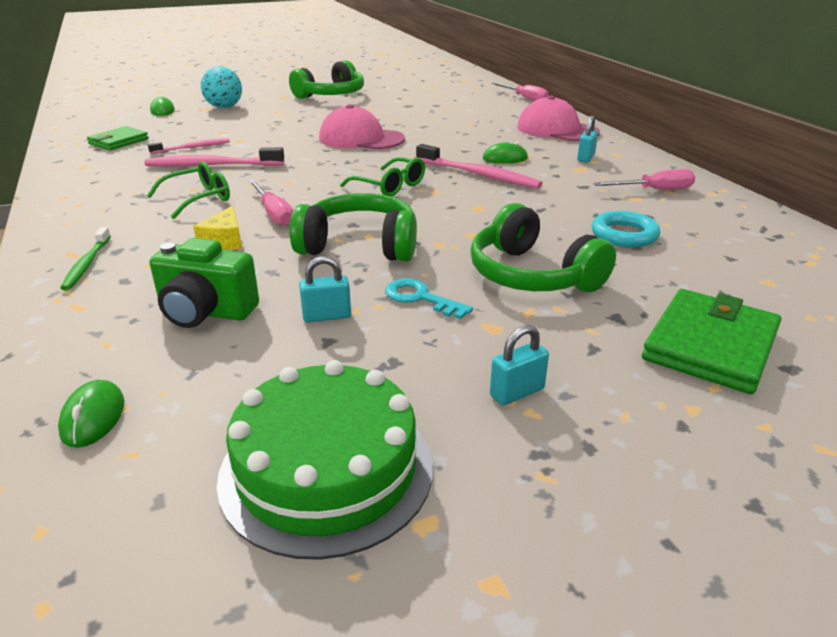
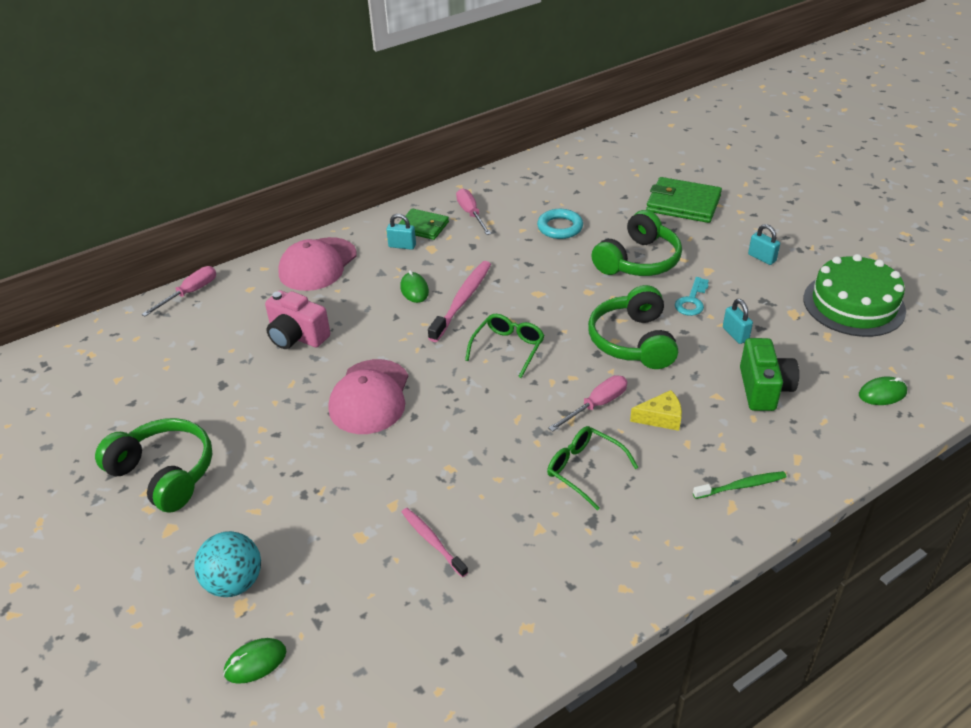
camera: 100 degrees left, 10 degrees up
green wallet [87,126,149,150] -> green wallet moved to [398,208,449,240]
pink toothbrush [144,147,284,167] -> none
none -> pink camera [265,290,330,349]

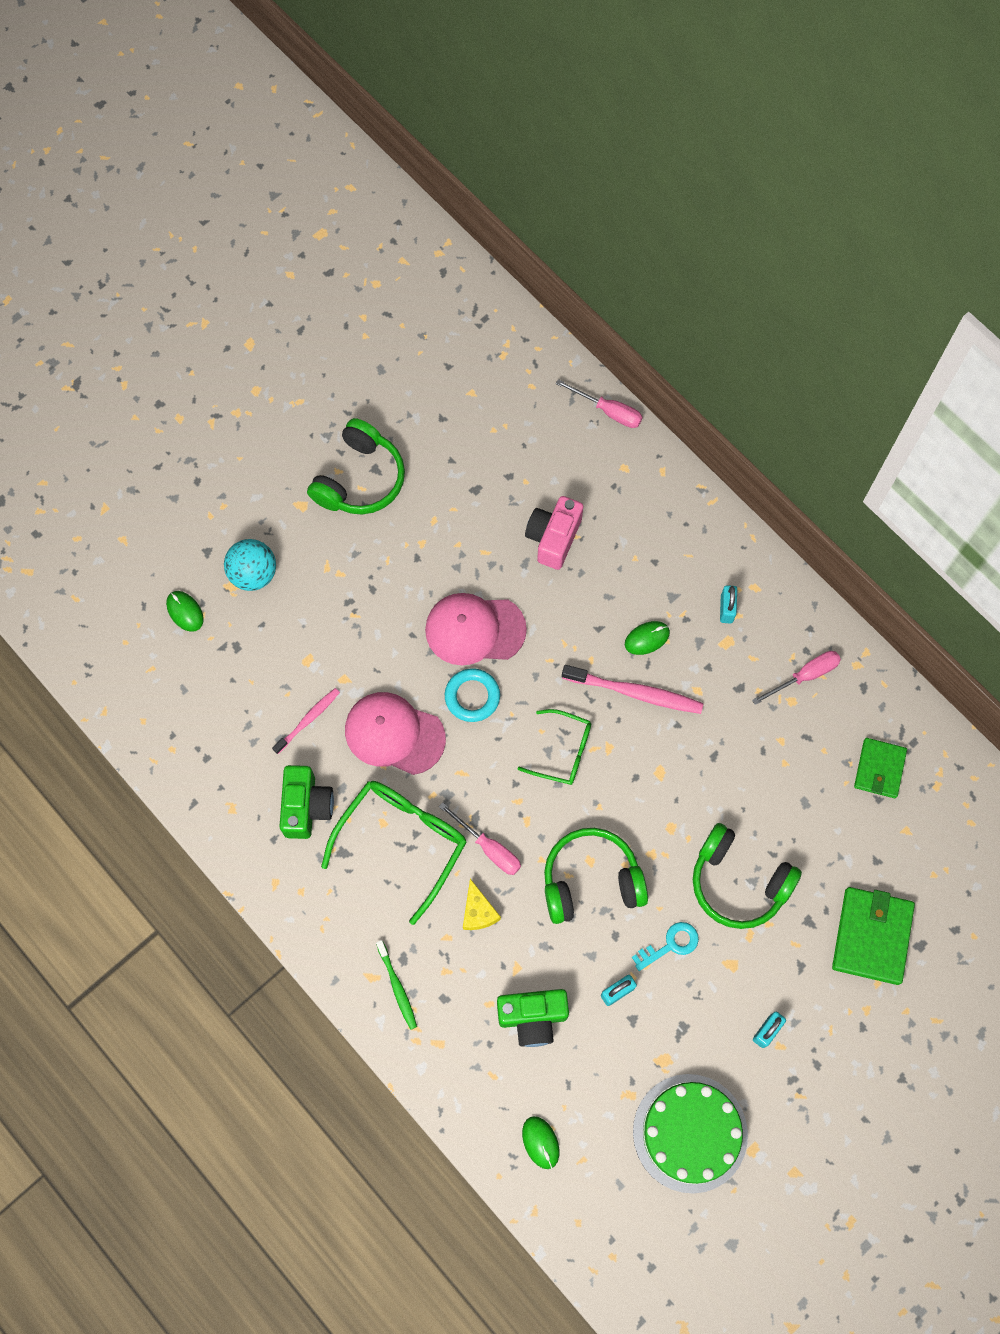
camera: 80 degrees right, 30 degrees up
pink cap [278,237,357,291] -> pink cap moved to [345,692,446,775]
green wallet [398,208,449,240] -> green wallet moved to [854,738,907,798]
turquoise ring [537,209,583,239] -> turquoise ring moved to [445,668,500,722]
green glasses [547,426,639,510] -> green glasses [321,781,467,925], size x1.68
turquoise key [675,277,709,316] -> turquoise key turned 135 degrees clockwise [632,922,699,971]
none -> green camera [279,765,334,839]

